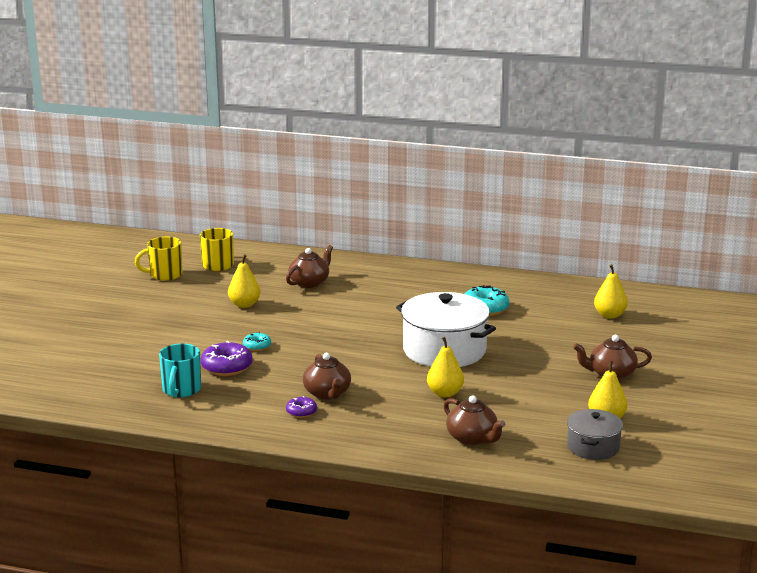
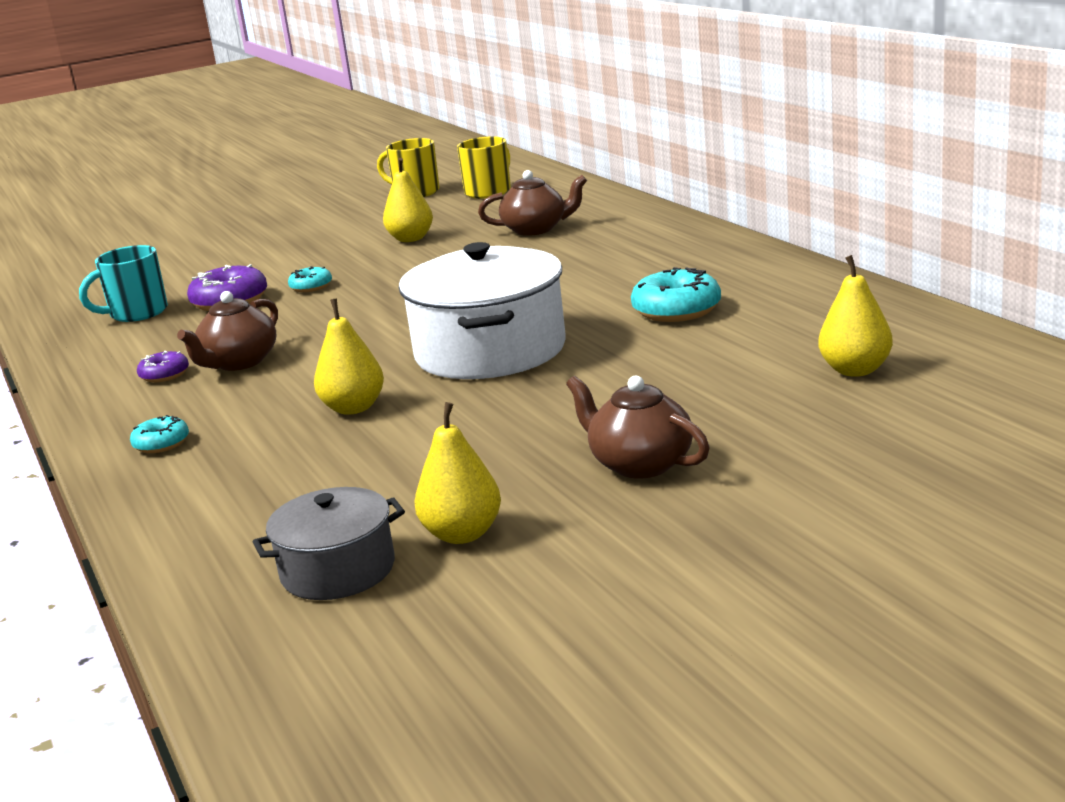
camera: 50 degrees right, 0 degrees up
brown teapot [444,395,506,445] -> none
none -> turquoise donut [130,415,189,453]

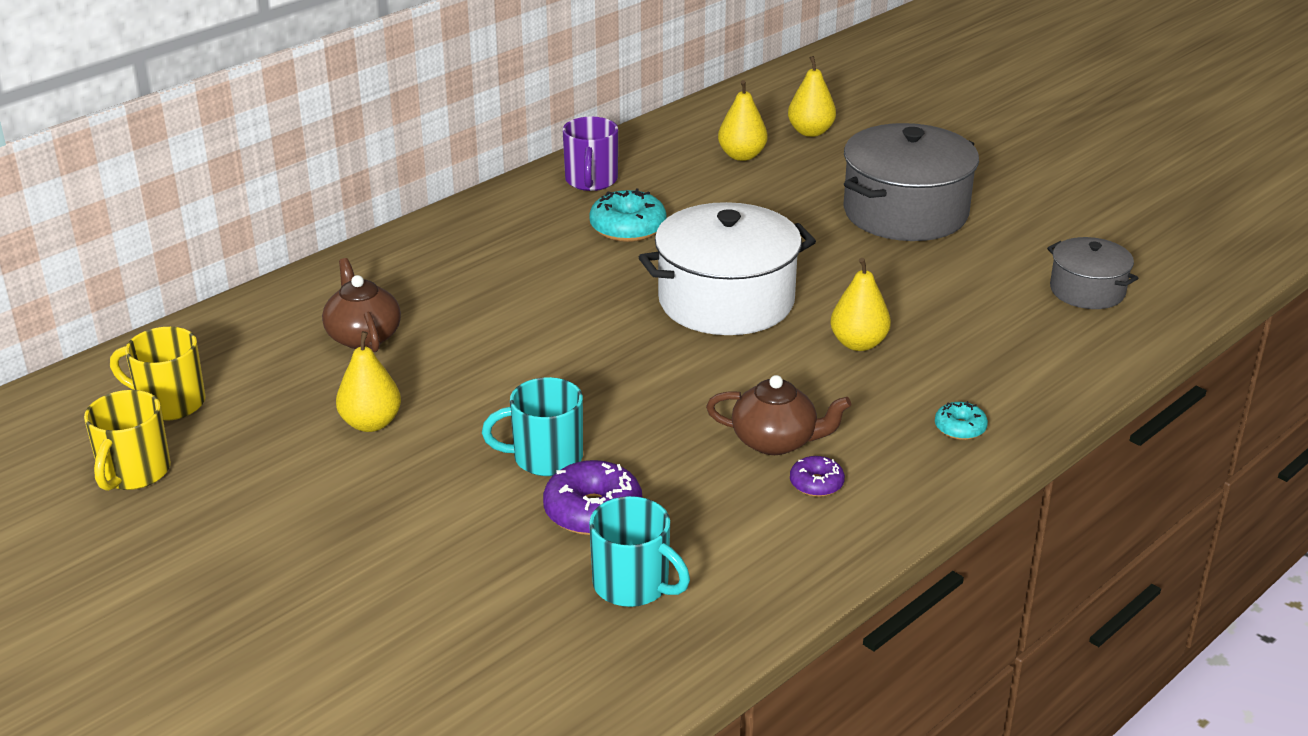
camera: 110 degrees left, 10 degrees up
turquoise donut [288,266,332,292] -> turquoise mug [482,377,583,476]
yellow pear [415,402,501,544] -> yellow pear moved to [788,56,836,137]
brown teapot [566,376,710,479] -> grey pot [843,123,979,241]
none -> purple mug [562,117,618,191]

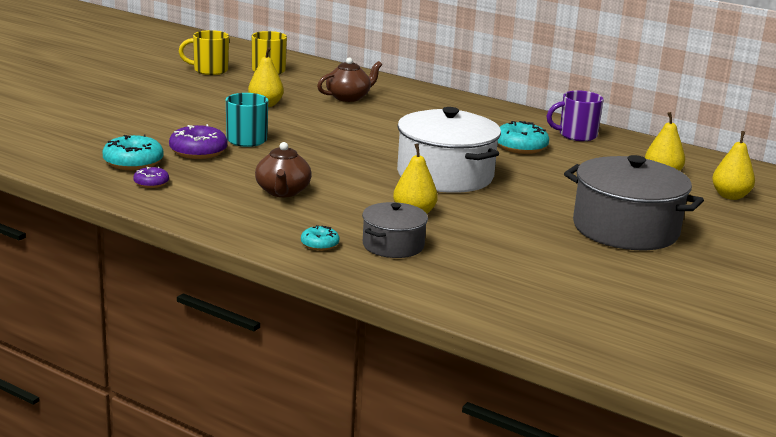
camera: 75 degrees right, 10 degrees down
turquoise mug [589,496,690,607] -> turquoise donut [103,134,163,170]
purple donut [790,456,845,497] -> purple donut moved to [133,167,169,188]
grey pot [1047,237,1138,309] -> grey pot moved to [362,202,428,258]

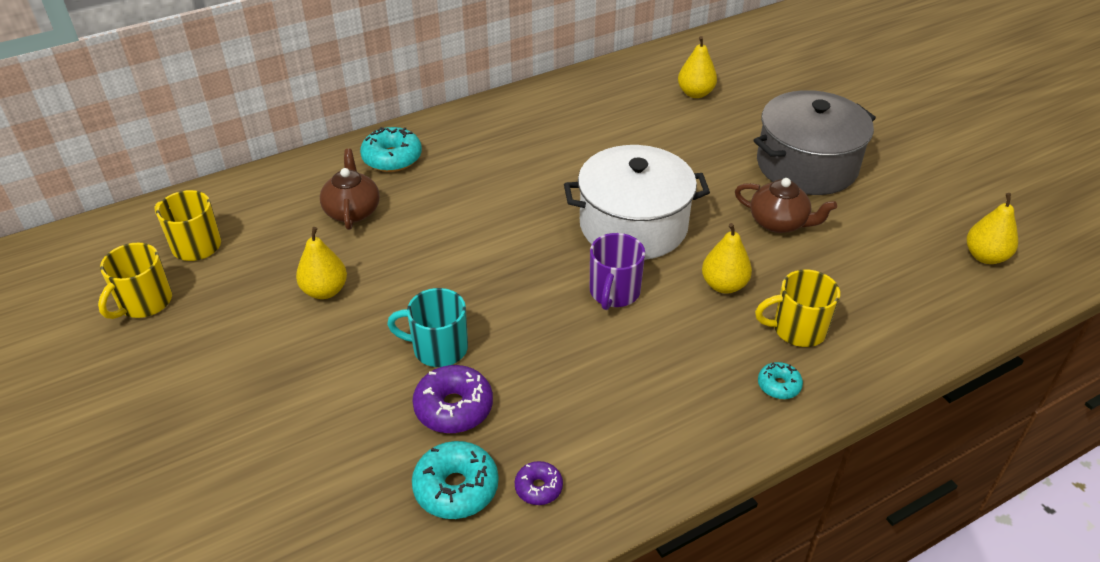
camera: 60 degrees left, 20 degrees up
brown teapot [255,142,312,197] -> brown teapot moved to [735,178,837,233]
grey pot [362,202,428,258] -> yellow mug [755,269,840,347]
turquoise donut [498,121,549,154] -> turquoise donut moved to [360,127,422,172]
purple mug [547,91,604,141] -> purple mug moved to [590,233,645,310]
yellow pear [712,131,755,200] -> yellow pear moved to [967,193,1018,264]

